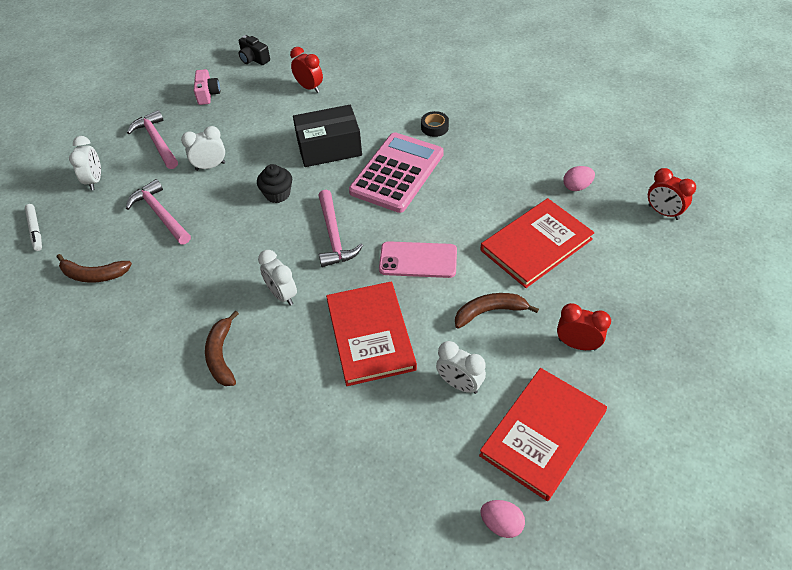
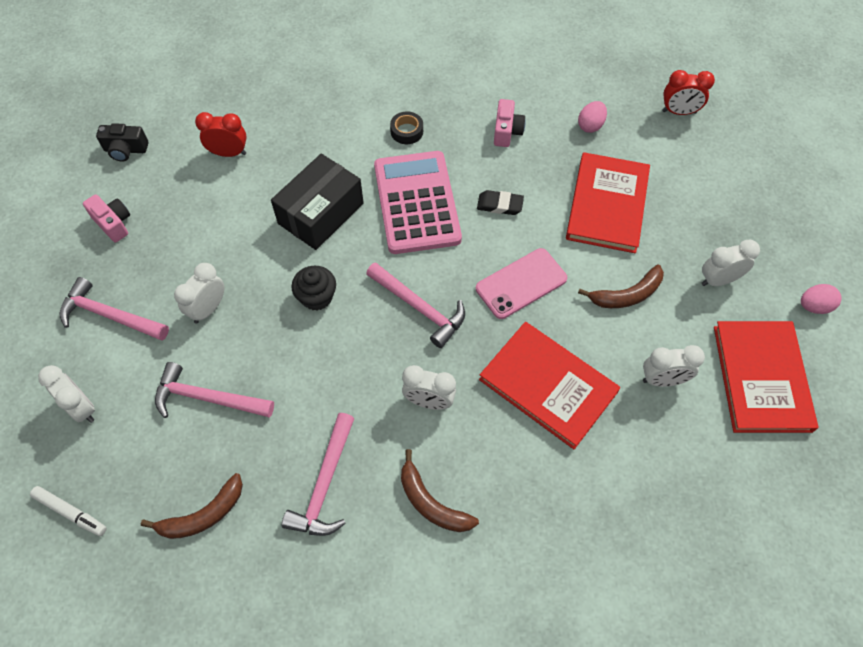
camera: 40 degrees left, 10 degrees up
brown banana [455,293,539,329] -> brown banana turned 150 degrees counterclockwise [578,264,664,308]
pink egg [480,500,525,538] -> pink egg moved to [801,284,841,314]
red clock [557,303,611,351] -> white clock [702,239,760,286]
none -> pink hammer [282,413,354,536]
none -> black eraser [477,190,524,215]
none -> pink camera [494,99,526,147]

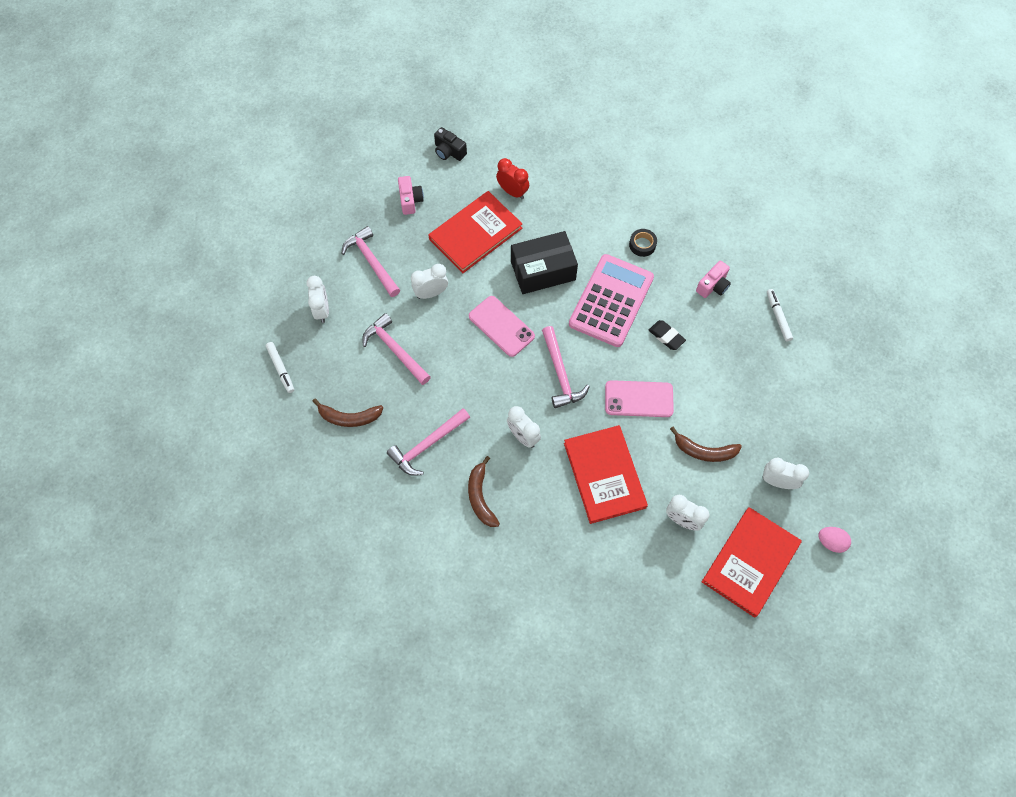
camera: 35 degrees right, 5 degrees up
black cupcake [291,266,336,311] -> pink phone [469,296,535,357]
red book [566,152,650,253] -> red book moved to [429,191,522,273]
pink egg [578,101,607,133] -> white marker [767,289,793,341]
red clock [662,70,715,115] -> none

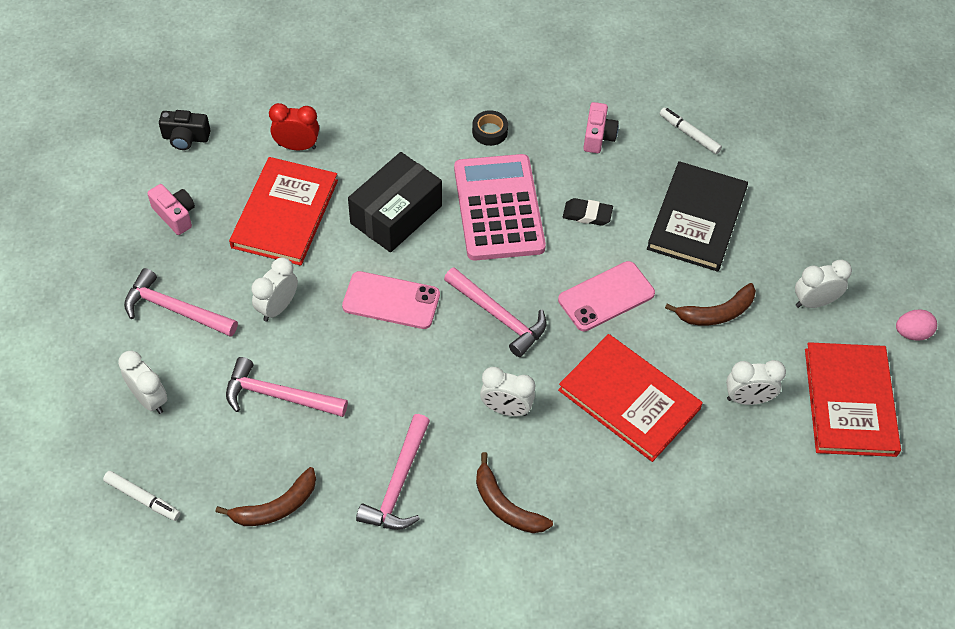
camera: 35 degrees left, 10 degrees down
none -> black book [647,161,748,272]

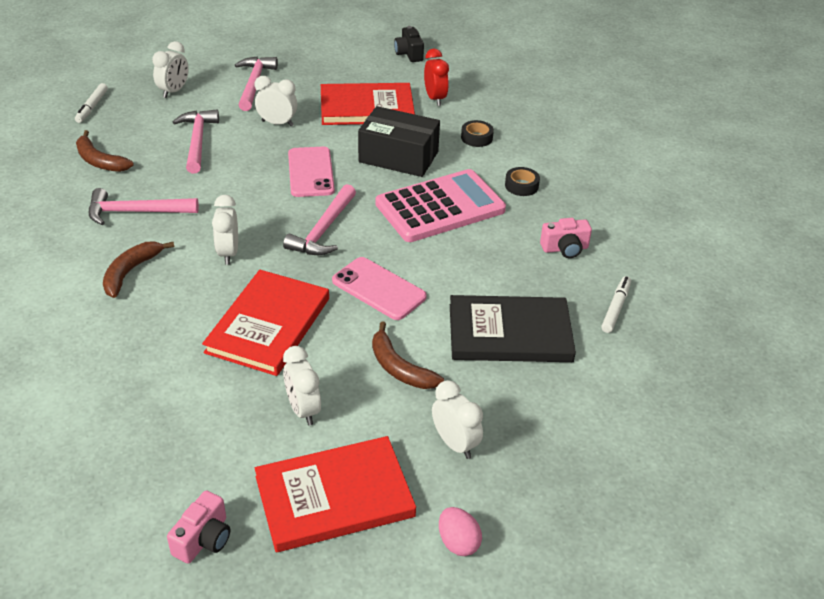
camera: 70 degrees right, 15 degrees down
pink camera [147,184,195,235] -> pink camera moved to [167,490,230,564]
black eraser [563,198,613,226] -> none
none -> black tape [461,120,494,147]

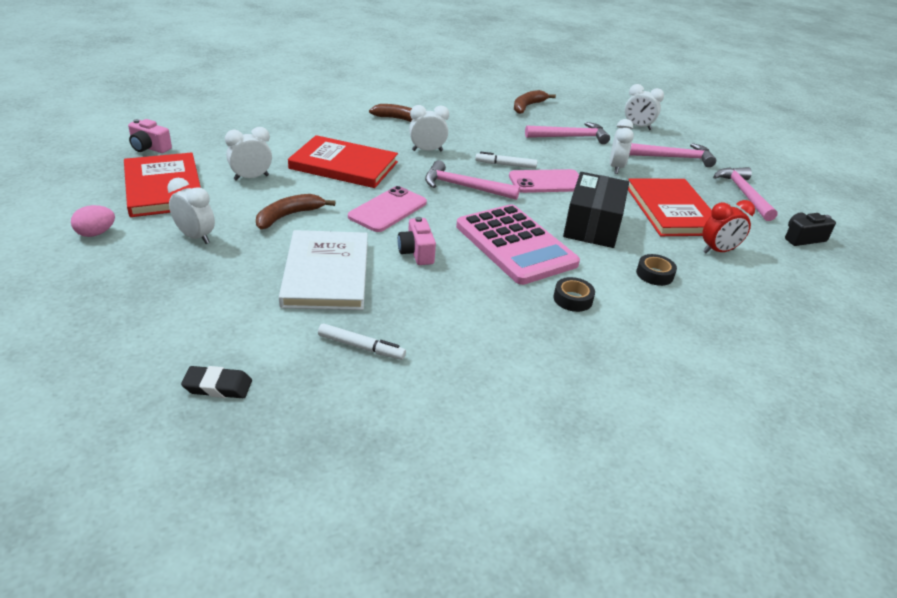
camera: 85 degrees right, 5 degrees down
white marker [75,83,108,123] -> white marker moved to [475,152,537,169]
pink hammer [89,188,199,225] -> pink hammer moved to [713,167,778,221]
white clock [432,380,483,459] -> white clock turned 105 degrees counterclockwise [167,178,215,244]
black book [450,295,576,362] -> white book [279,230,368,310]
pink camera [540,218,592,258] -> pink camera moved to [398,217,436,265]
none -> black eraser [181,366,252,398]

